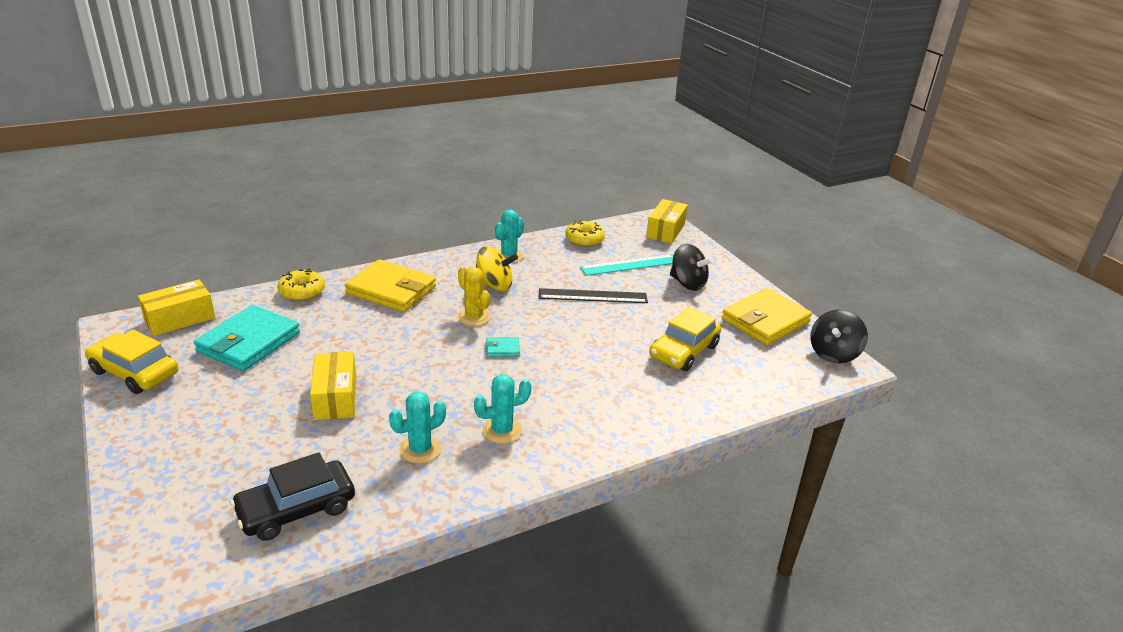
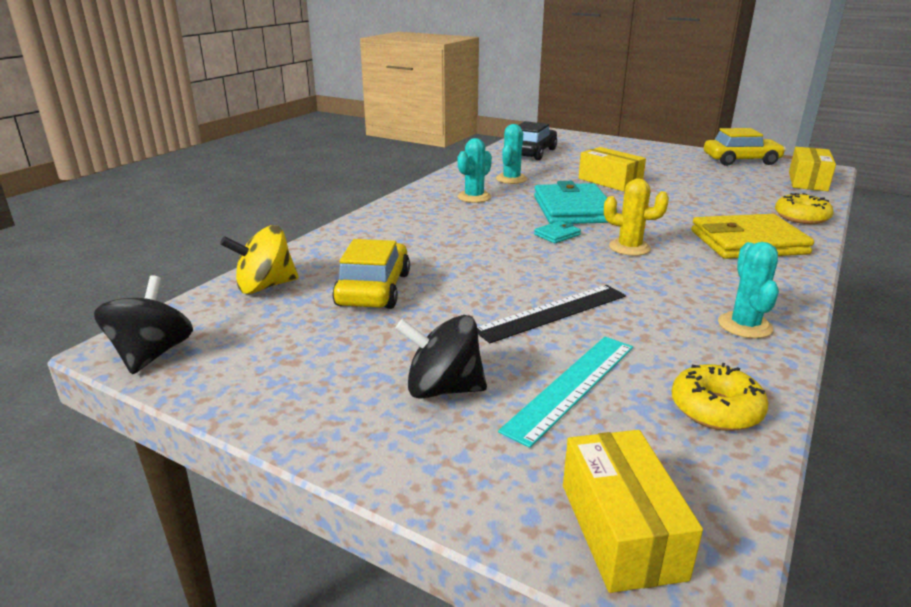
camera: 150 degrees right, 5 degrees down
turquoise wallet [194,305,300,371] -> turquoise wallet moved to [534,181,617,224]
yellow spinning top [476,246,518,291] -> yellow spinning top moved to [220,225,299,294]
yellow wallet [722,288,812,345] -> none

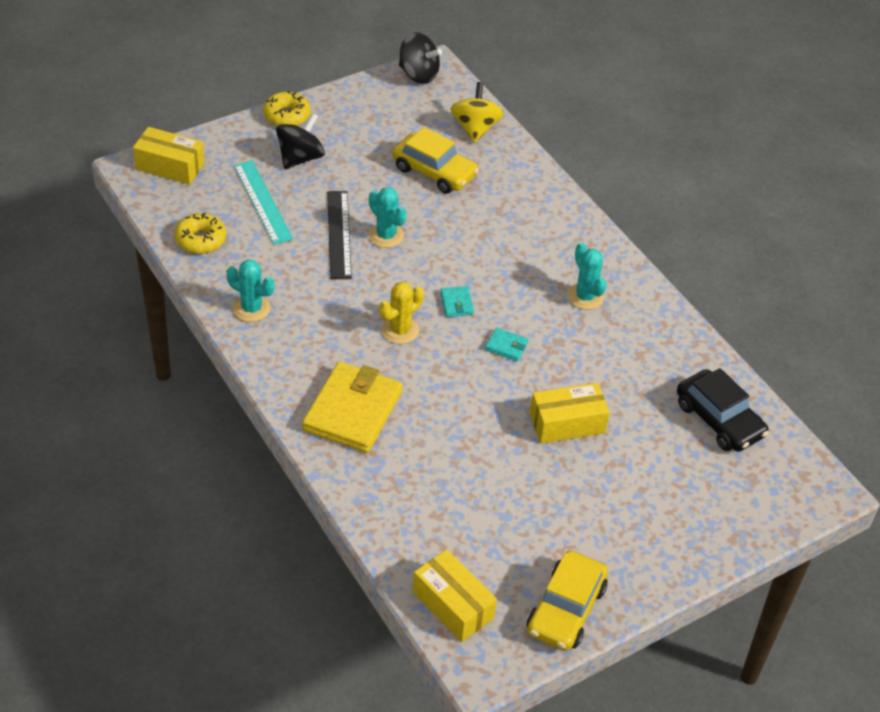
camera: 115 degrees right, 20 degrees up
turquoise cactus [496,124,527,184] -> turquoise cactus moved to [369,187,407,248]
turquoise wallet [534,181,617,224] -> turquoise wallet [485,328,529,361], size x0.42
yellow donut [775,193,834,224] -> yellow donut moved to [263,91,311,126]

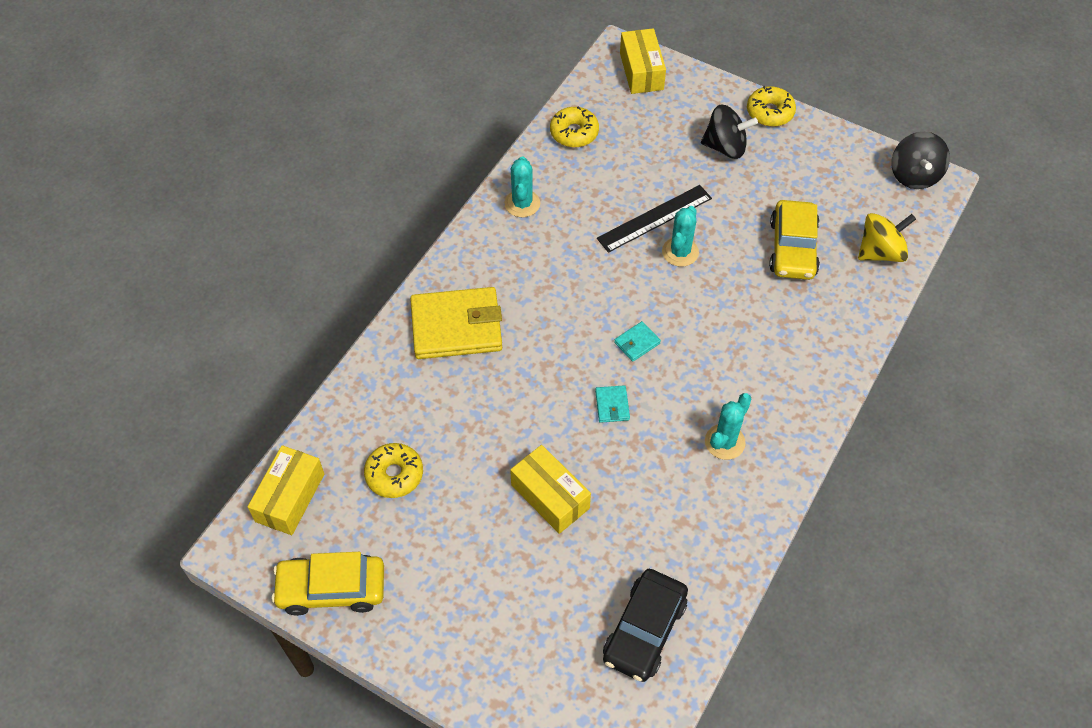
camera: 65 degrees right, 10 degrees up
turquoise ruler [234,160,293,244] -> none
yellow cactus [379,282,424,344] -> none
none -> yellow donut [364,443,423,498]

